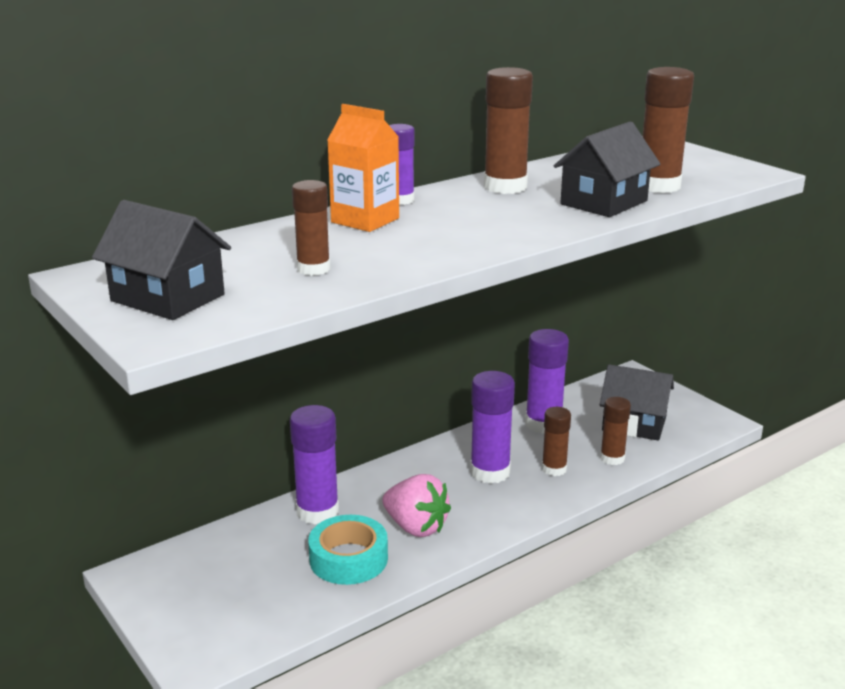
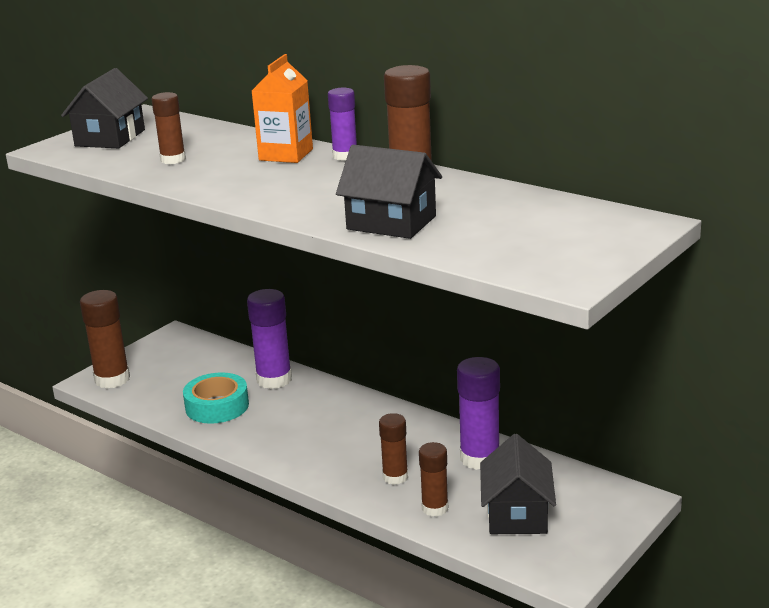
camera: 75 degrees right, 0 degrees up
pink strawberry [382,474,451,537] -> none
purple glue stick [470,371,515,484] -> none
brown glue stick [643,67,694,193] -> brown glue stick moved to [80,290,130,388]

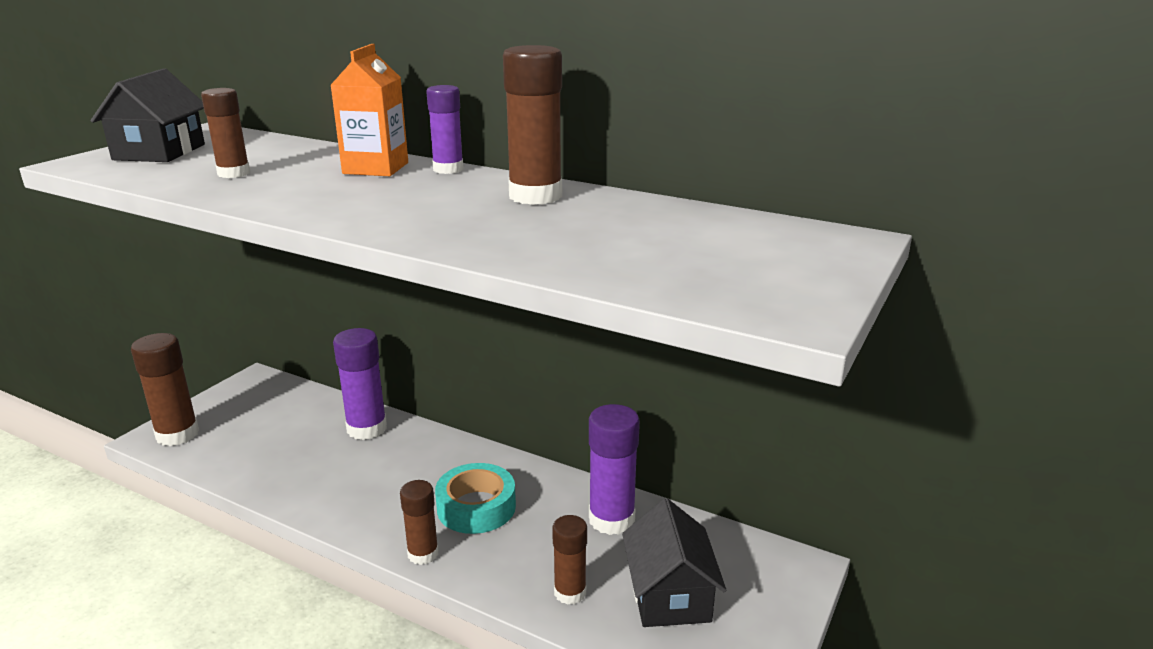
camera: 10 degrees left, 0 degrees up
turquoise tape [183,372,249,424] -> turquoise tape moved to [435,463,516,534]
black house [336,145,442,239] -> none
brown glue stick [379,413,408,485] -> brown glue stick moved to [400,480,439,565]

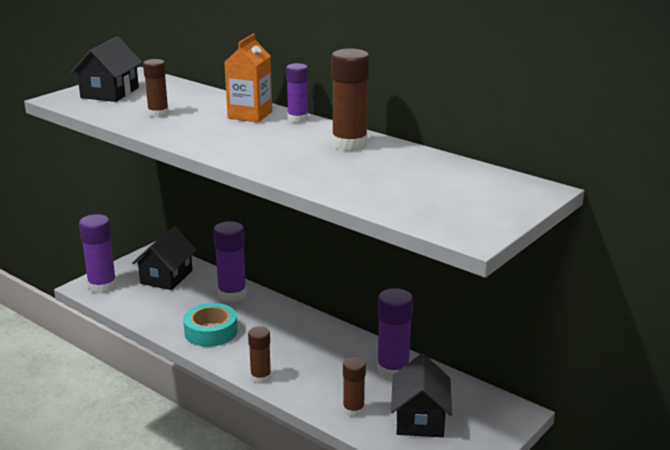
camera: 10 degrees right, 0 degrees up
brown glue stick [131,333,199,446] -> purple glue stick [79,214,117,294]
turquoise tape [435,463,516,534] -> turquoise tape moved to [183,303,238,347]
none -> black house [132,227,196,290]

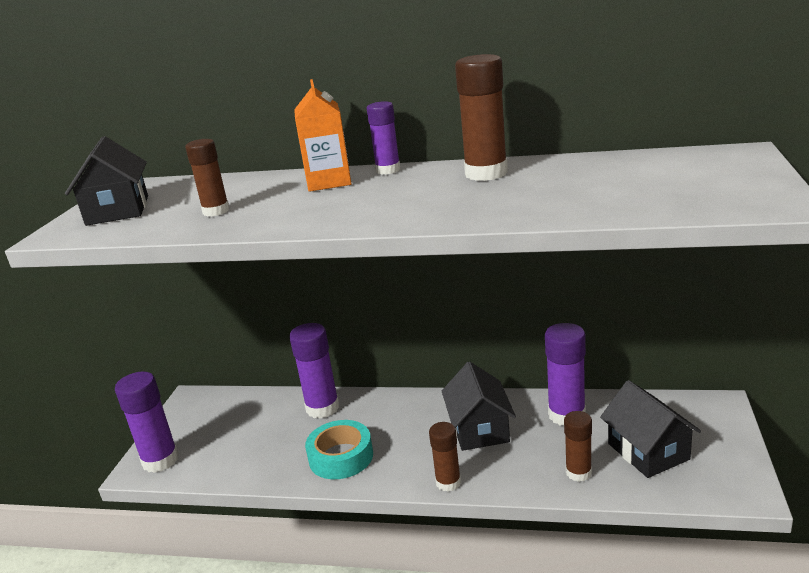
camera: 25 degrees left, 0 degrees up
black house [132,227,196,290] -> black house moved to [442,362,516,451]

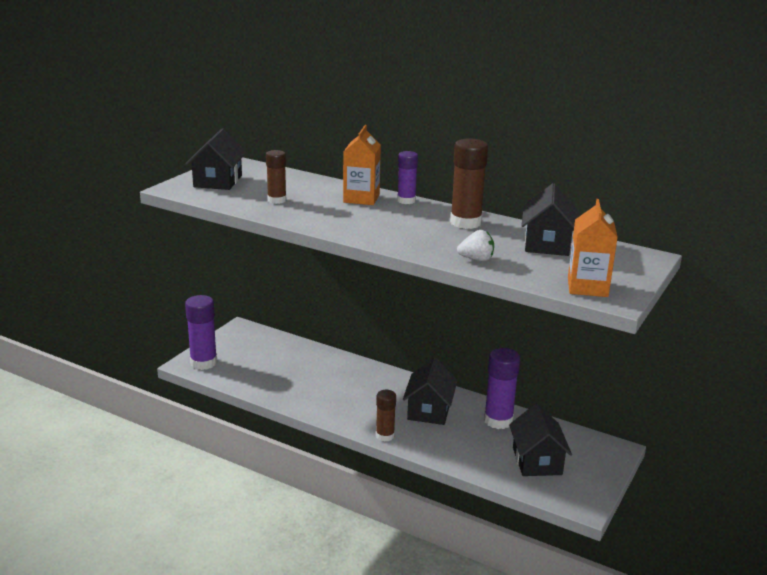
camera: 15 degrees right, 0 degrees up
purple glue stick [289,323,339,419] -> none
turquoise tape [305,420,373,479] -> none
brown glue stick [564,411,592,482] -> none
none -> white strawberry [457,230,494,261]
none -> black house [521,183,578,256]
none -> orange carton [568,199,618,297]

